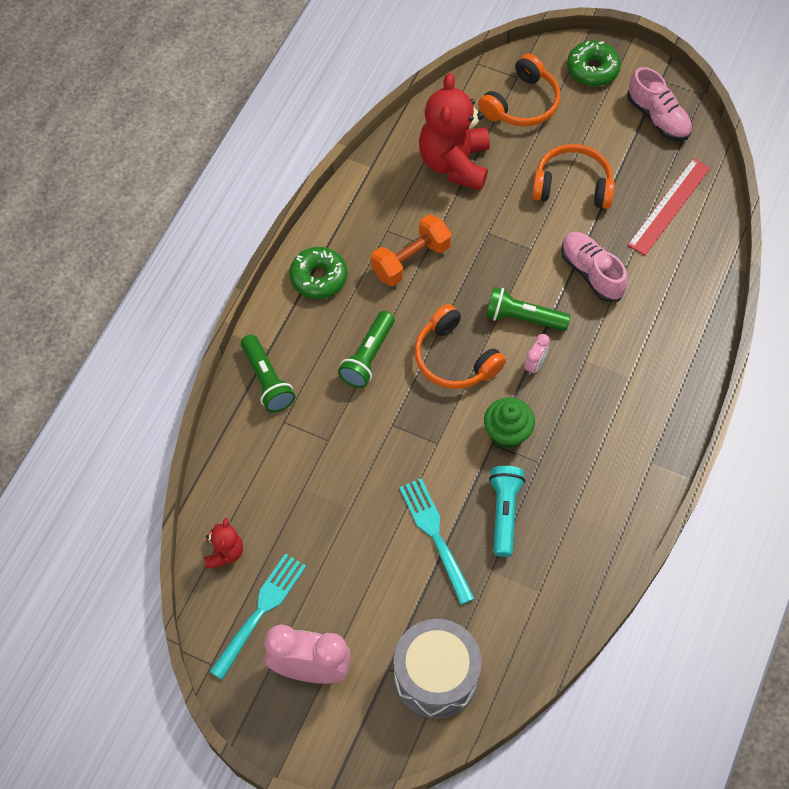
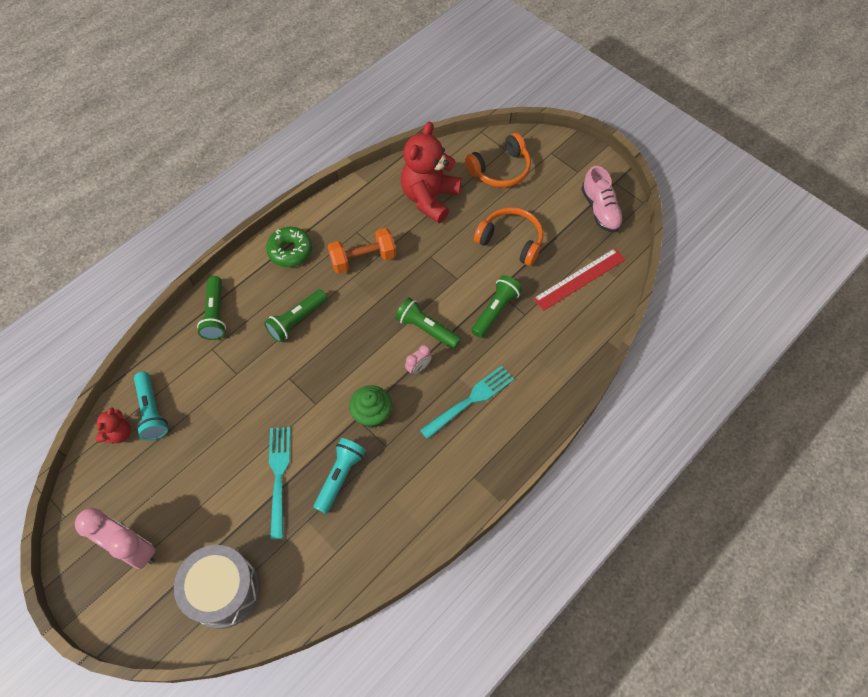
camera: 20 degrees right, 0 degrees up
turquoise fork [209,553,306,680] -> turquoise fork moved to [420,366,514,439]
orange headphones [415,304,506,389] -> none
pink shoe [561,232,628,302] -> green flashlight [471,275,522,338]
green donut [567,41,621,86] -> none
none -> turquoise flashlight [134,372,168,440]

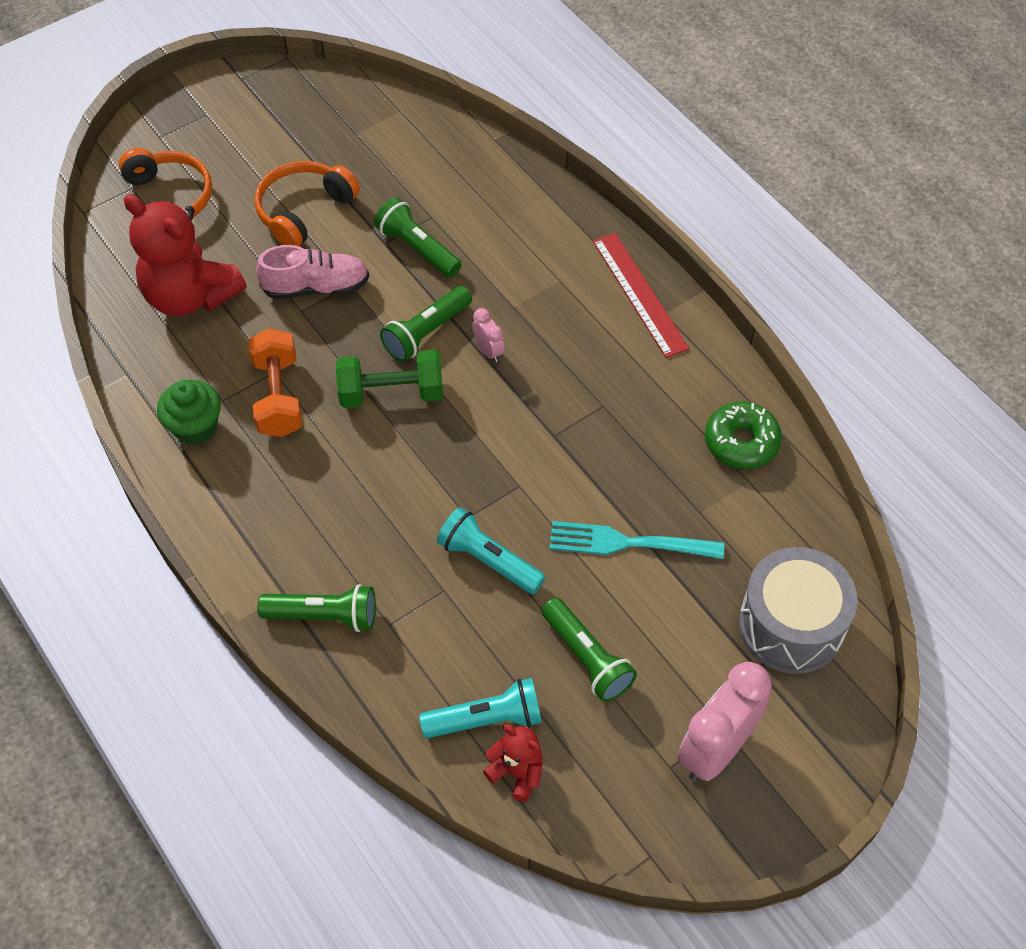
camera: 80 degrees left, 5 degrees down
green flashlight [264,289,327,342] -> green flashlight moved to [542,598,637,702]
green donut [266,227,312,267] -> green donut moved to [705,401,782,469]
turquoise flashlight [313,438,366,514] -> turquoise flashlight moved to [437,507,546,594]
green cupcake [349,385,392,428] -> green cupcake moved to [157,380,221,445]
turquoise fork [420,366,514,439] -> none
red ruler [533,248,625,311] -> red ruler moved to [593,233,689,358]
pink shoe [581,166,624,232] -> pink shoe moved to [256,245,369,299]
none -> green dumbbell [336,350,443,408]

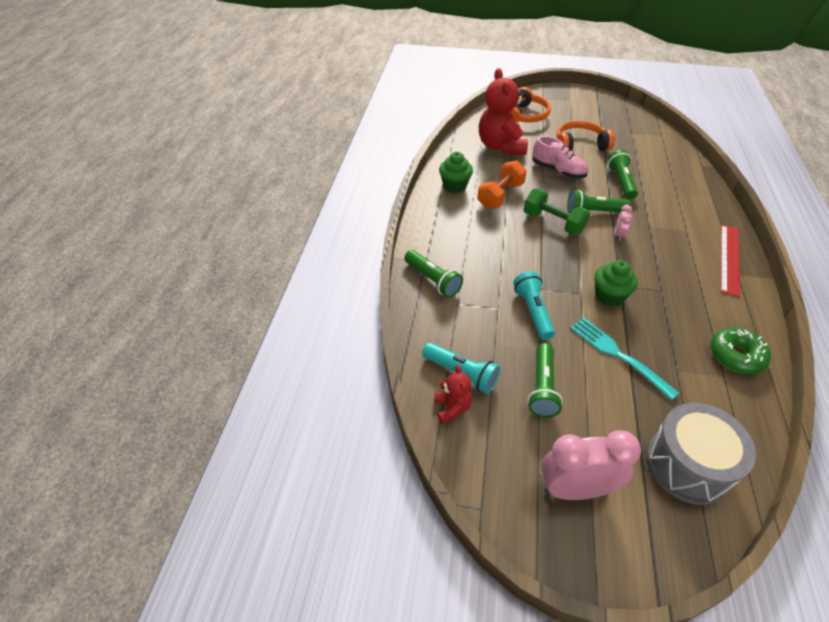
camera: 45 degrees right, 10 degrees down
none -> green cupcake [594,260,638,307]

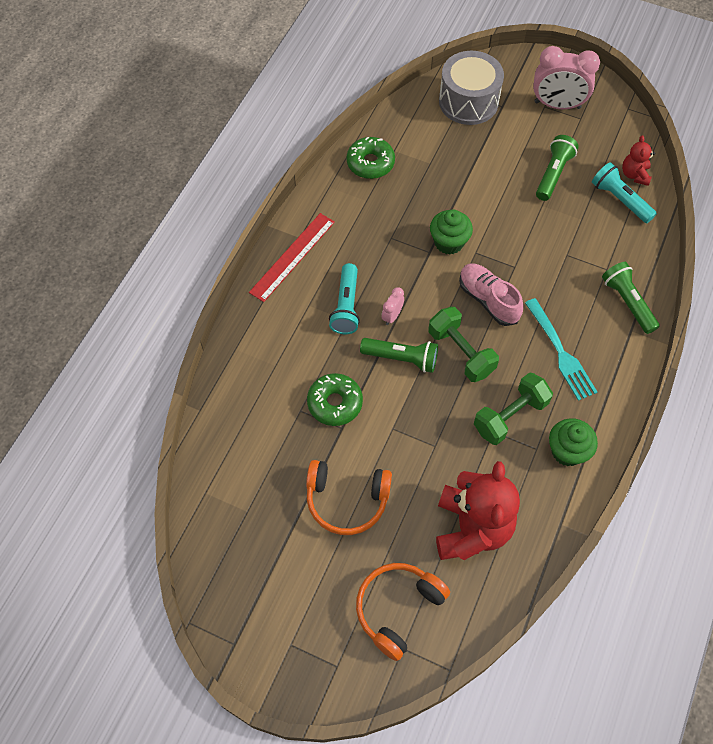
camera: 165 degrees left, 15 degrees up
orange dumbbell [477,160,527,209] -> green dumbbell [474,372,553,445]
turquoise flashlight [513,271,555,340] -> turquoise flashlight moved to [329,263,360,334]
pink shoe [532,136,588,178] -> pink shoe moved to [459,264,524,326]
turquoise fork [571,318,679,400] -> turquoise fork moved to [525,298,597,401]
green flashlight [607,150,638,199] -> green donut [307,373,363,426]

